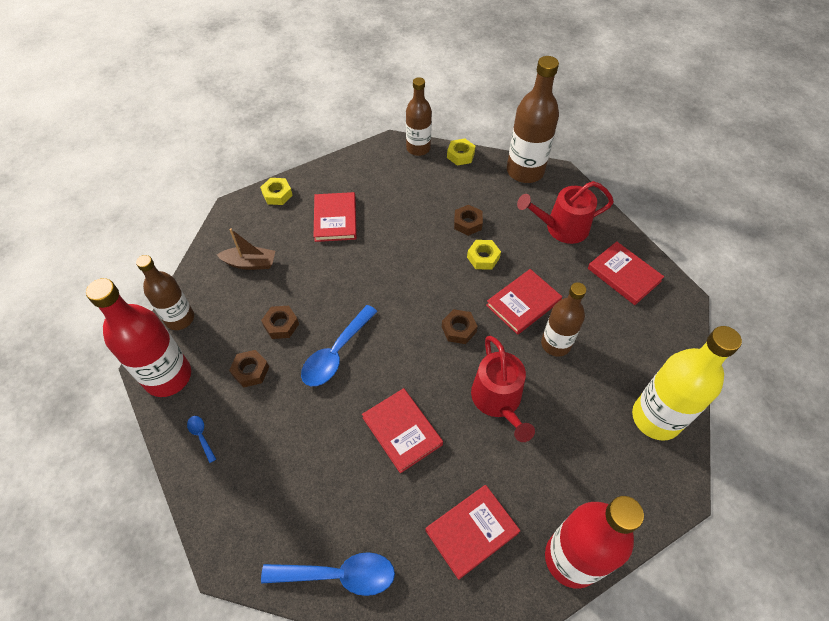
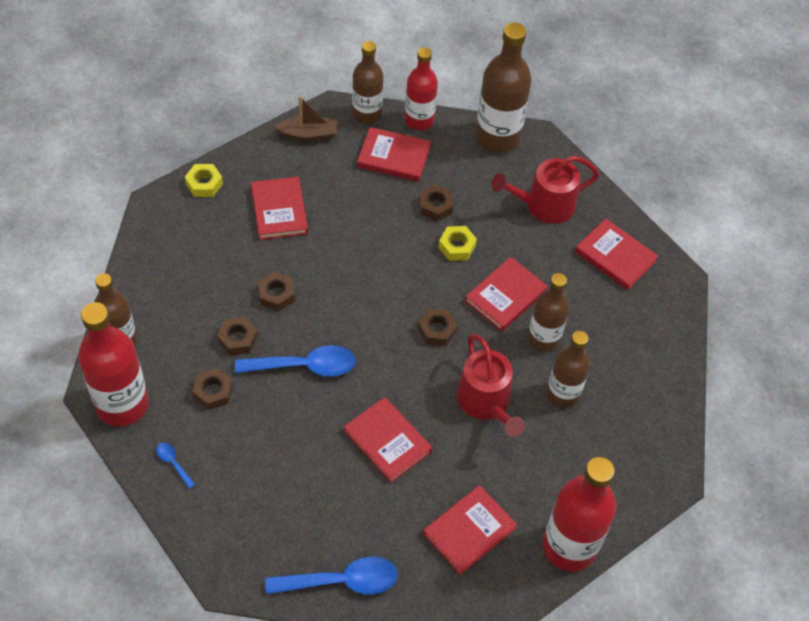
camera: 10 degrees left, 0 degrees up
brown boat [217,229,275,270] -> brown boat moved to [274,96,337,141]
blue spoon [301,305,378,386] -> blue spoon turned 120 degrees counterclockwise [235,345,356,377]
yellow nut [447,139,476,165] -> red bottle [405,48,438,130]
yellow bottle [632,326,742,441] -> none
none -> brown nut [258,272,295,311]
none -> red book [357,127,431,182]
none -> brown bottle [546,331,591,408]

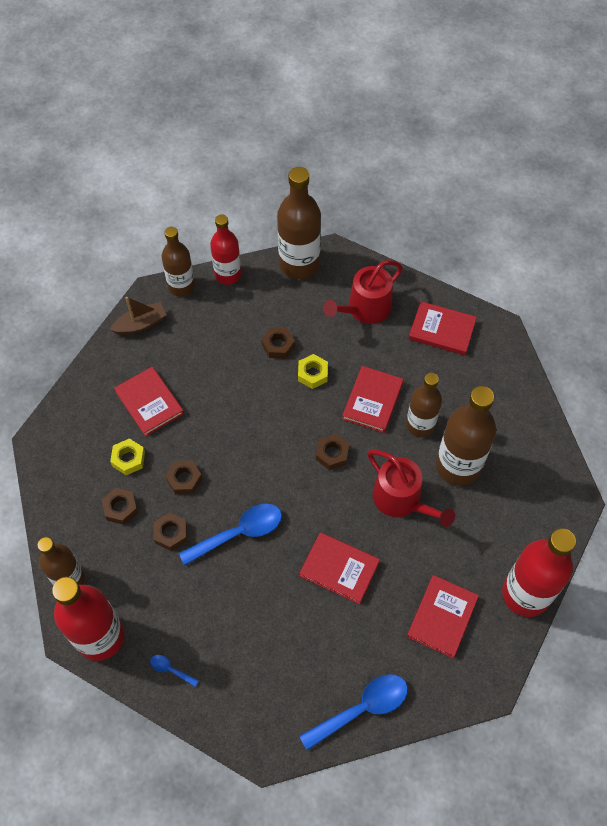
camera: 20 degrees left, 5 degrees up
yellow nut [185,164,223,197] -> yellow nut moved to [110,438,145,475]
brown nut [193,368,233,410] -> brown nut moved to [102,488,138,525]
red book [357,127,431,182] -> none
brown bottle [546,331,591,408] -> brown bottle [436,386,496,486], size x1.53

